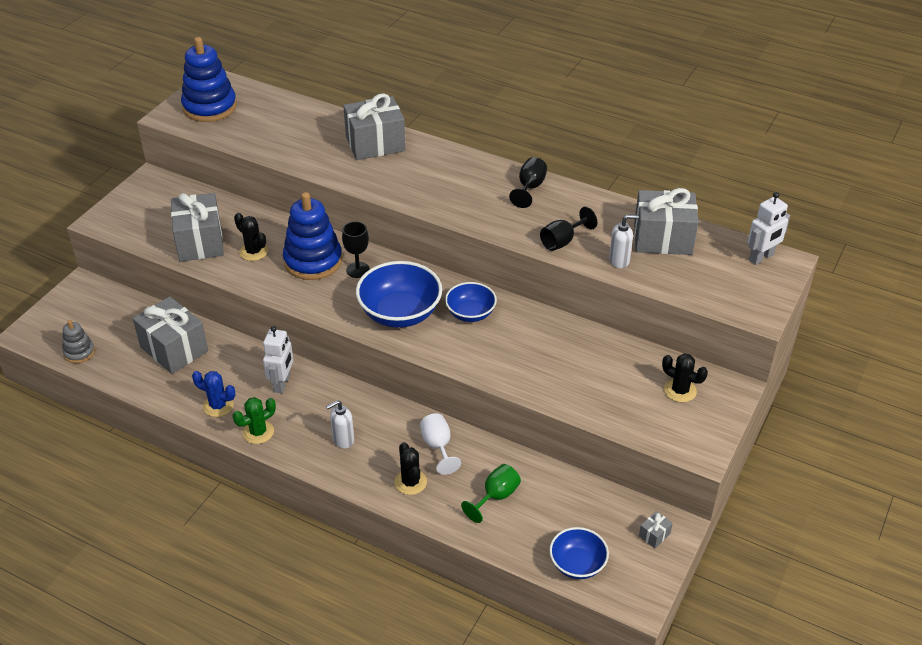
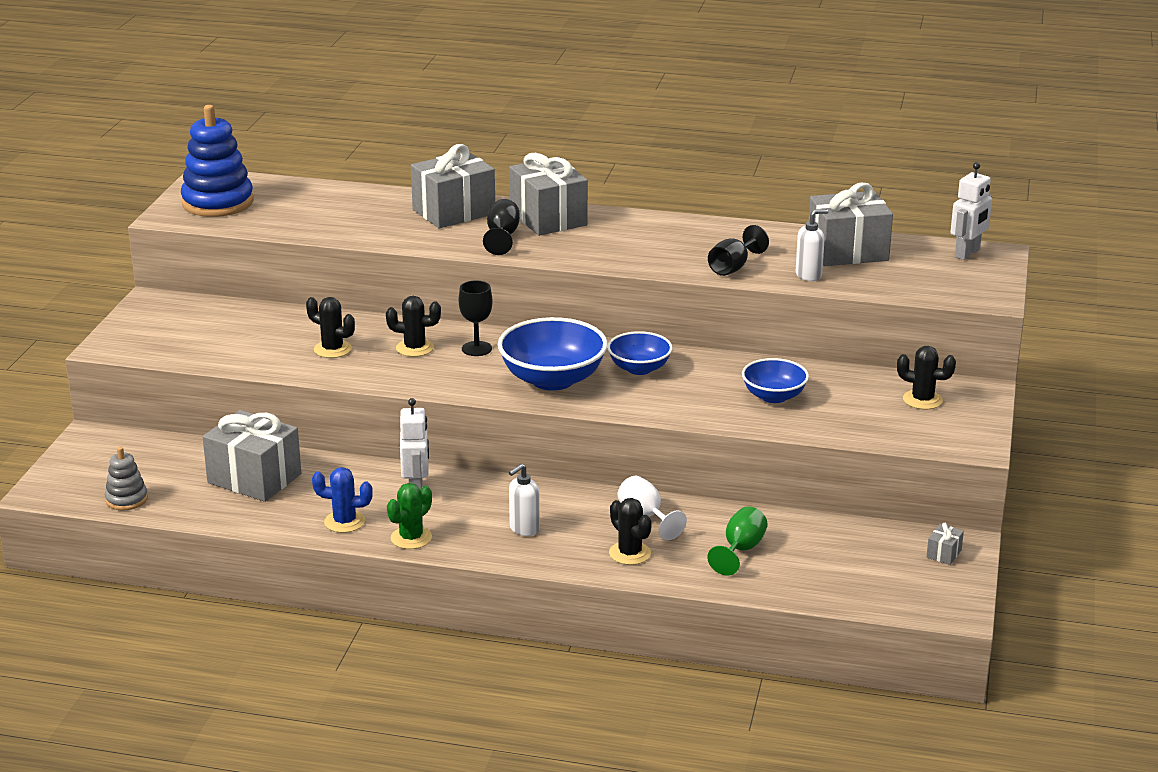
camera: 15 degrees left, 15 degrees down
grey gift [171,193,224,262] -> grey gift moved to [509,153,588,236]
blue stacking toy [283,192,342,280] -> black cactus [386,296,441,357]
black goblet [509,157,547,208] -> black goblet moved to [483,199,520,255]
blue bowl [549,527,609,579] -> blue bowl moved to [742,358,809,403]

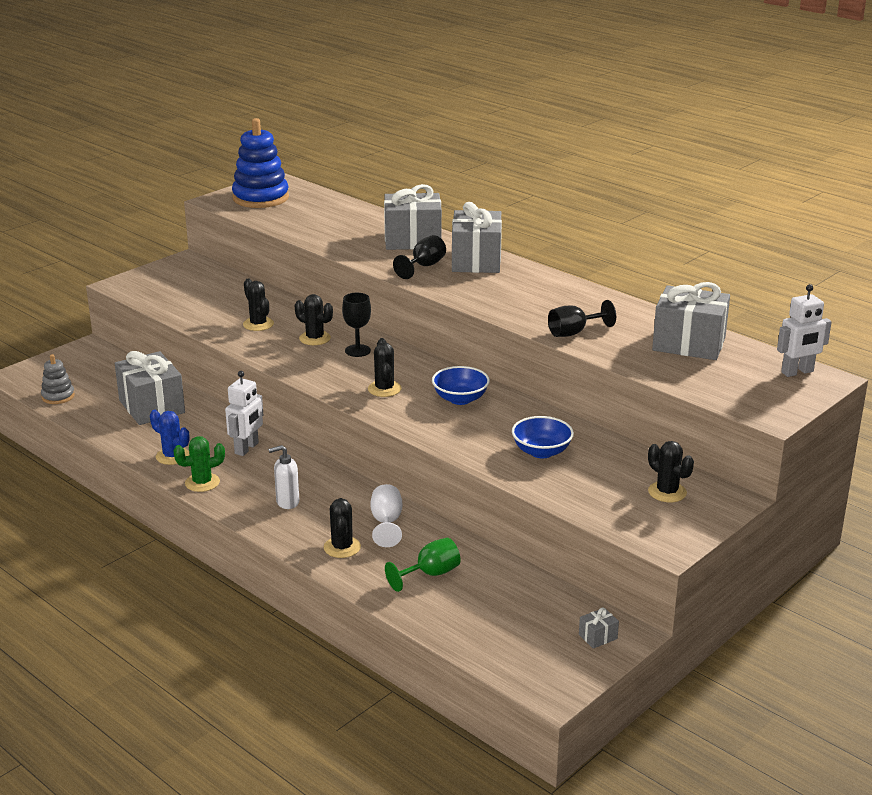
camera: 30 degrees right, 0 degrees up
blue bowl [498,317,608,391] -> black cactus [368,338,401,397]
white soap dispenser [796,209,828,281] -> none

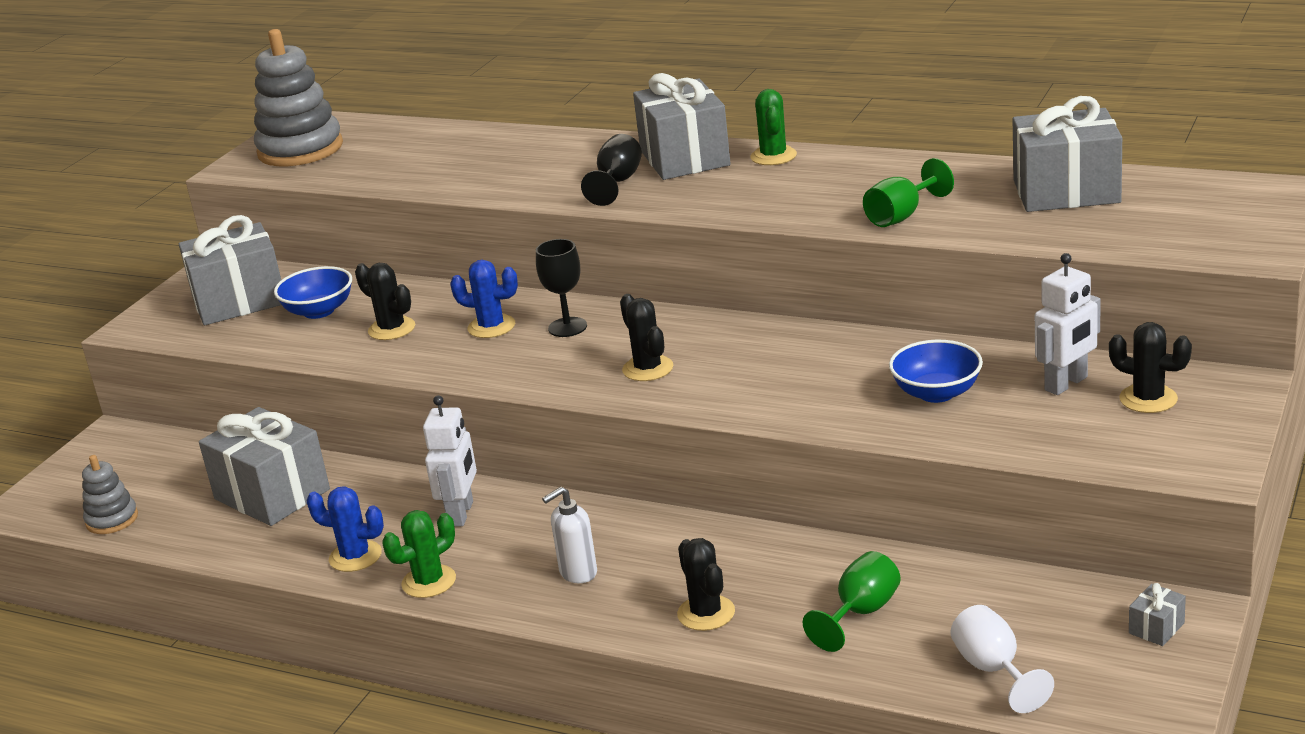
camera: 15 degrees left, 0 degrees up
blue stacking toy [232,118,289,208] -> grey stacking toy [254,29,343,166]
black cactus [295,294,333,345] -> blue cactus [450,260,518,338]
white goblet [370,484,402,547] -> white goblet moved to [951,605,1054,713]
grey gift [384,184,442,250] -> grey gift moved to [179,215,281,325]
blue bowl [432,366,490,405] -> blue bowl moved to [274,266,352,319]
black goblet [548,300,616,337] -> green goblet [863,158,954,227]
white robot [777,284,832,377] -> white robot moved to [1035,253,1101,395]
none -> green cactus [750,89,797,165]

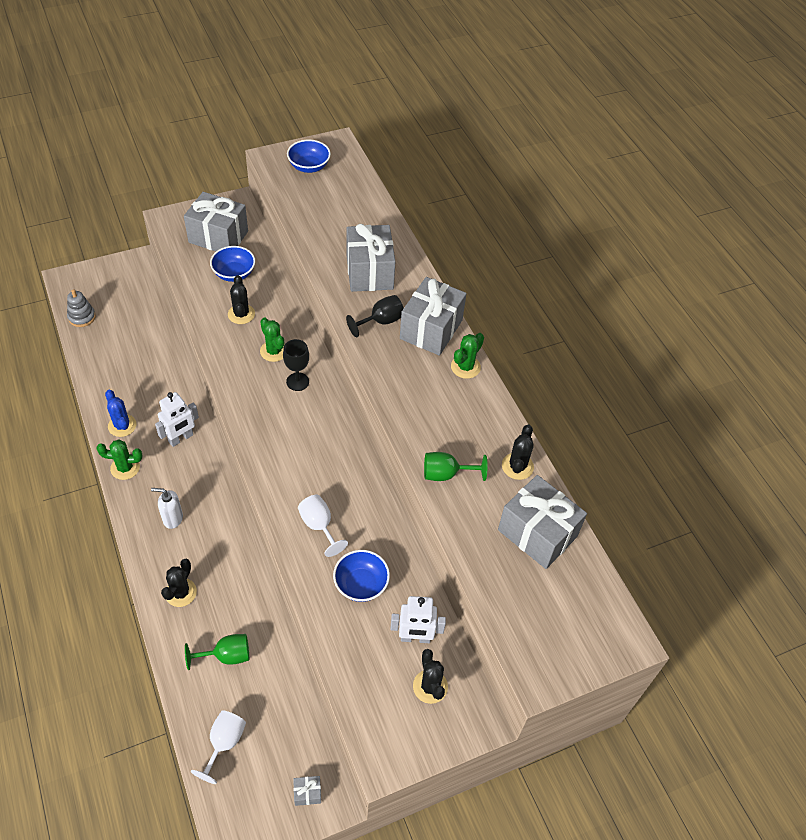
camera: 35 degrees right, 25 degrees up
grey gift [199,407,330,526] -> grey gift moved to [346,224,396,292]
grey stacking toy [254,29,343,166] -> blue bowl [287,139,331,173]
blue cactus [450,260,518,338] -> green cactus [260,318,285,362]
black cactus [620,294,674,381] -> black cactus moved to [502,424,534,480]
none -> white goblet [298,495,348,557]

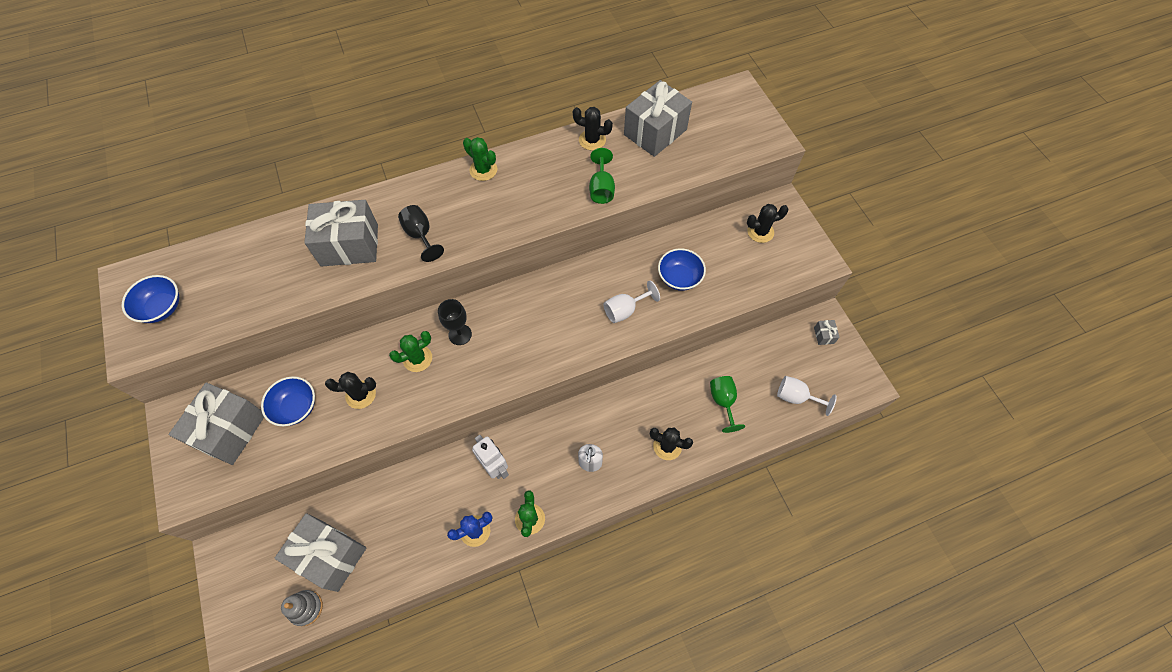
camera: 85 degrees left, 10 degrees up
white robot [391,596,446,643] -> none
grey gift [400,277,467,356] -> grey gift moved to [274,513,366,592]

